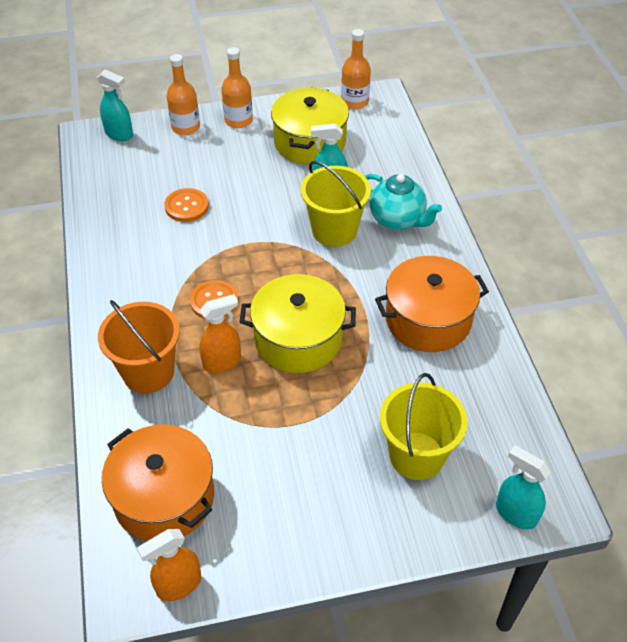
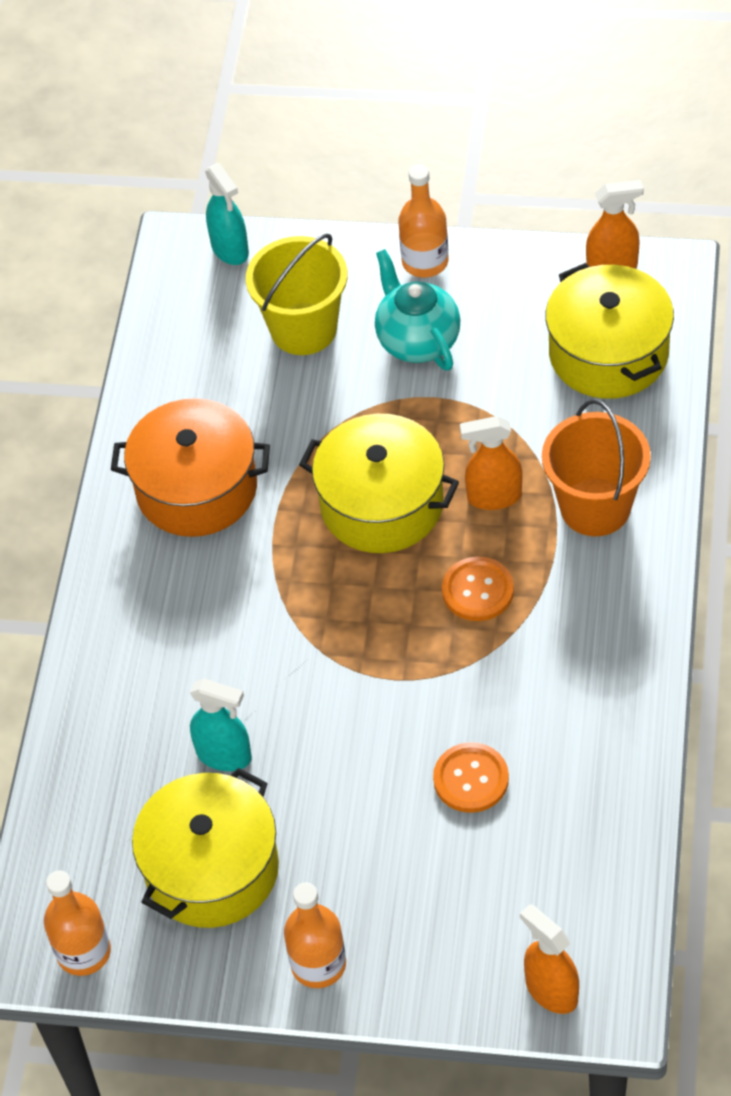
camera: 155 degrees left, 5 degrees up
turquoise spray bottle [97,69,133,141] -> orange spray bottle [520,904,579,1014]
orange pot [102,424,214,541] -> yellow pot [545,263,674,399]
orange bottle [167,54,200,135] -> orange bottle moved to [398,164,449,278]
yellow bucket [301,161,371,247] -> none
turquoise teapot [365,174,442,230] -> turquoise teapot moved to [375,249,460,371]

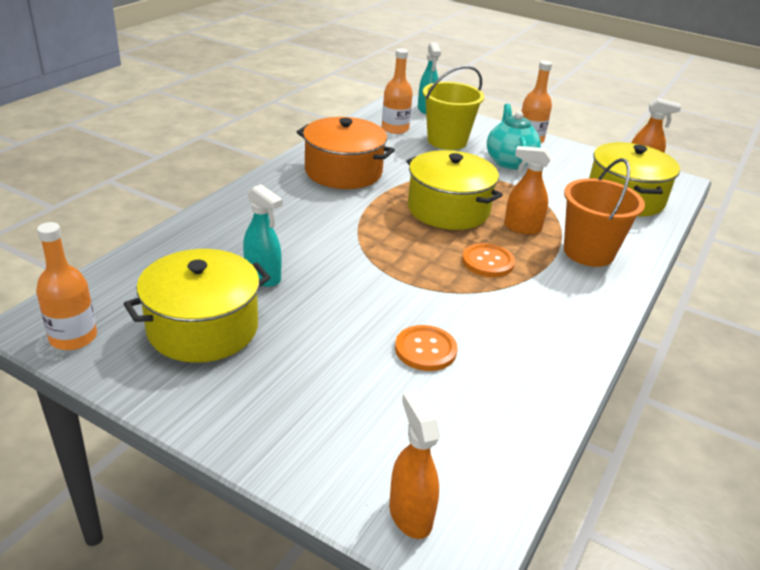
camera: 15 degrees right, 20 degrees down
orange bottle [284,882,346,988] -> orange bottle moved to [382,49,413,134]

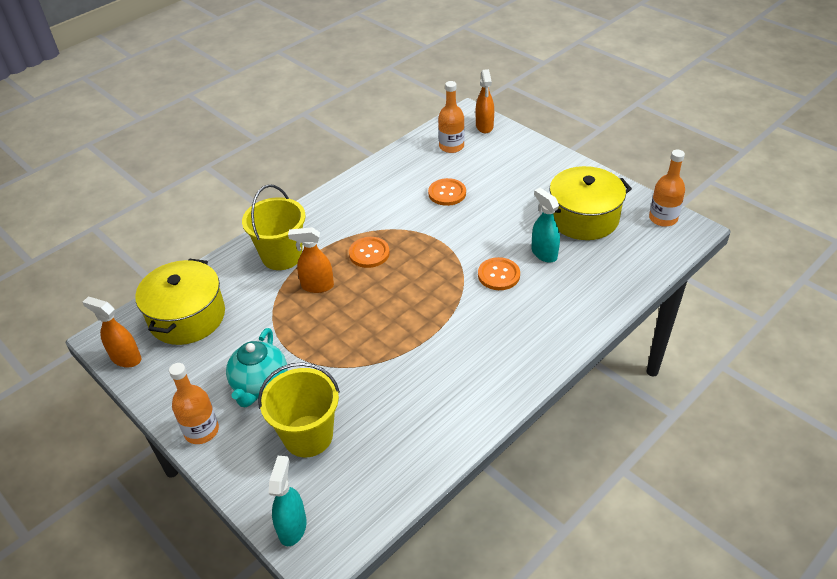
camera: 160 degrees left, 10 degrees up
orange pot [297,117,395,189] -> none
orange bottle [382,49,413,134] -> orange bottle moved to [438,81,465,153]
yellow pot [407,150,503,230] -> none
orange spray bottle [504,146,551,235] -> orange spray bottle turned 150 degrees clockwise [288,227,334,293]
orange bucket [564,158,645,267] -> yellow bucket [242,184,306,270]
none -> orange button [478,257,520,290]

